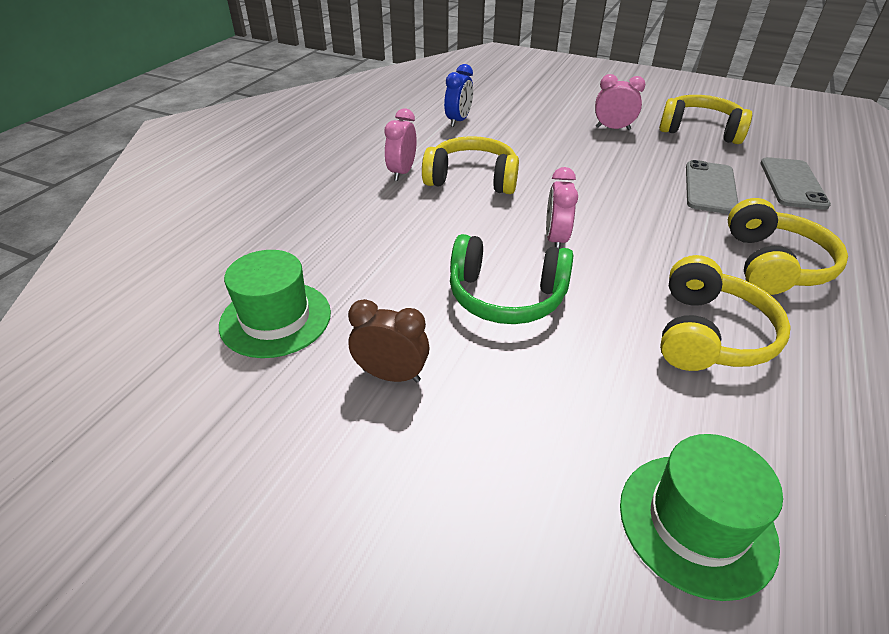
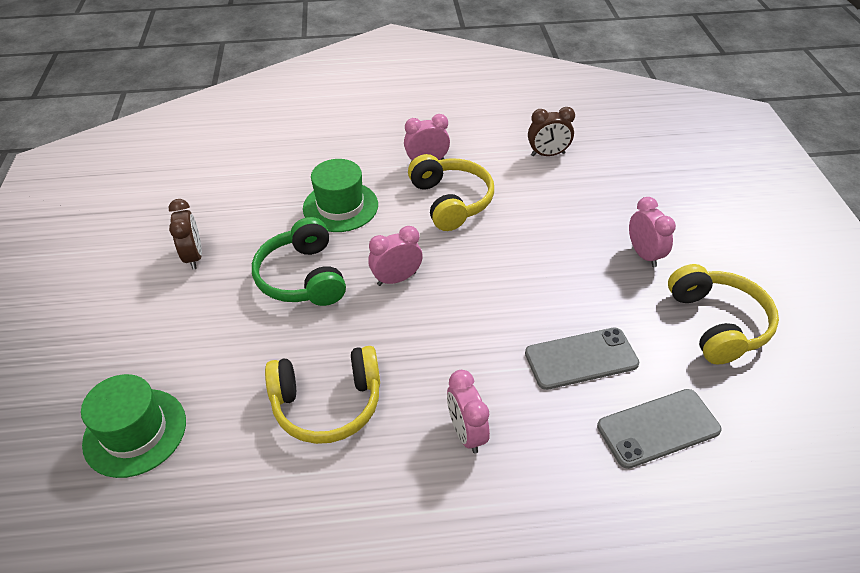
camera: 60 degrees right, 5 degrees up
green hat [219,250,331,358] -> green hat moved to [303,159,378,232]
blue clock [444,64,473,127] -> brown clock [528,107,575,156]
yellow headphones [728,198,848,295] -> pink clock [447,370,490,453]

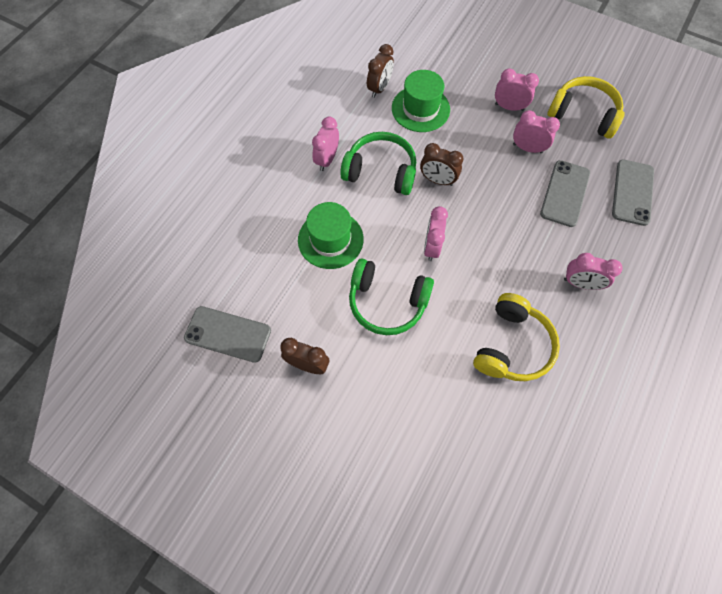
camera: 55 degrees left, 20 degrees up
green hat [81,374,186,478] -> green hat moved to [392,70,450,132]
yellow headphones [408,154,494,231] -> green headphones [340,132,416,195]
none -> grey phone [184,306,271,363]
none -> brown clock [420,143,464,186]
none -> pink clock [513,110,560,153]

